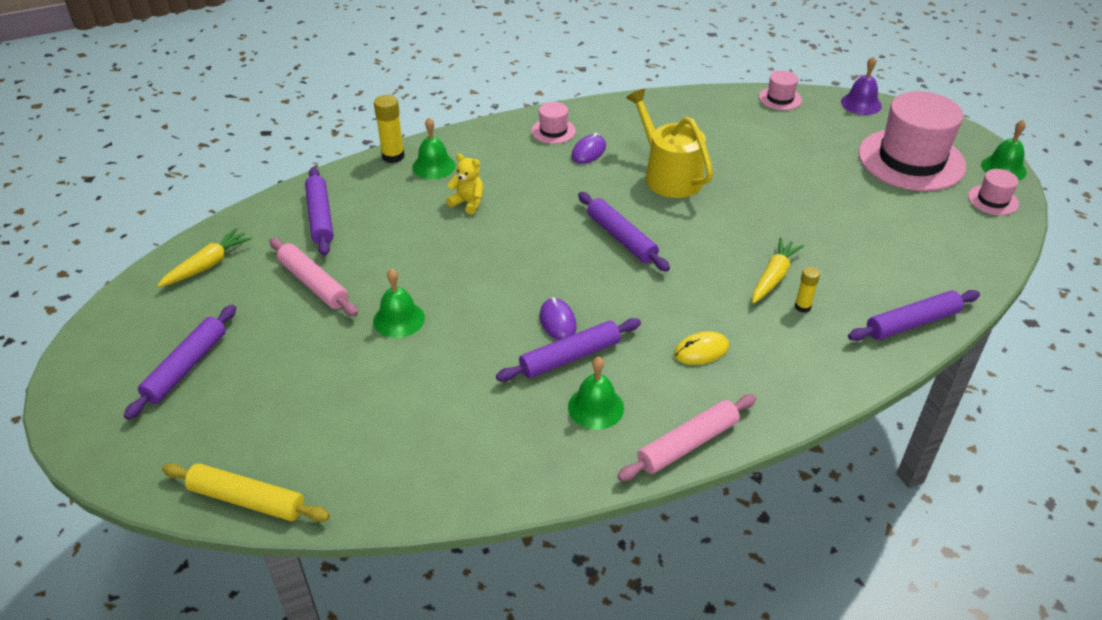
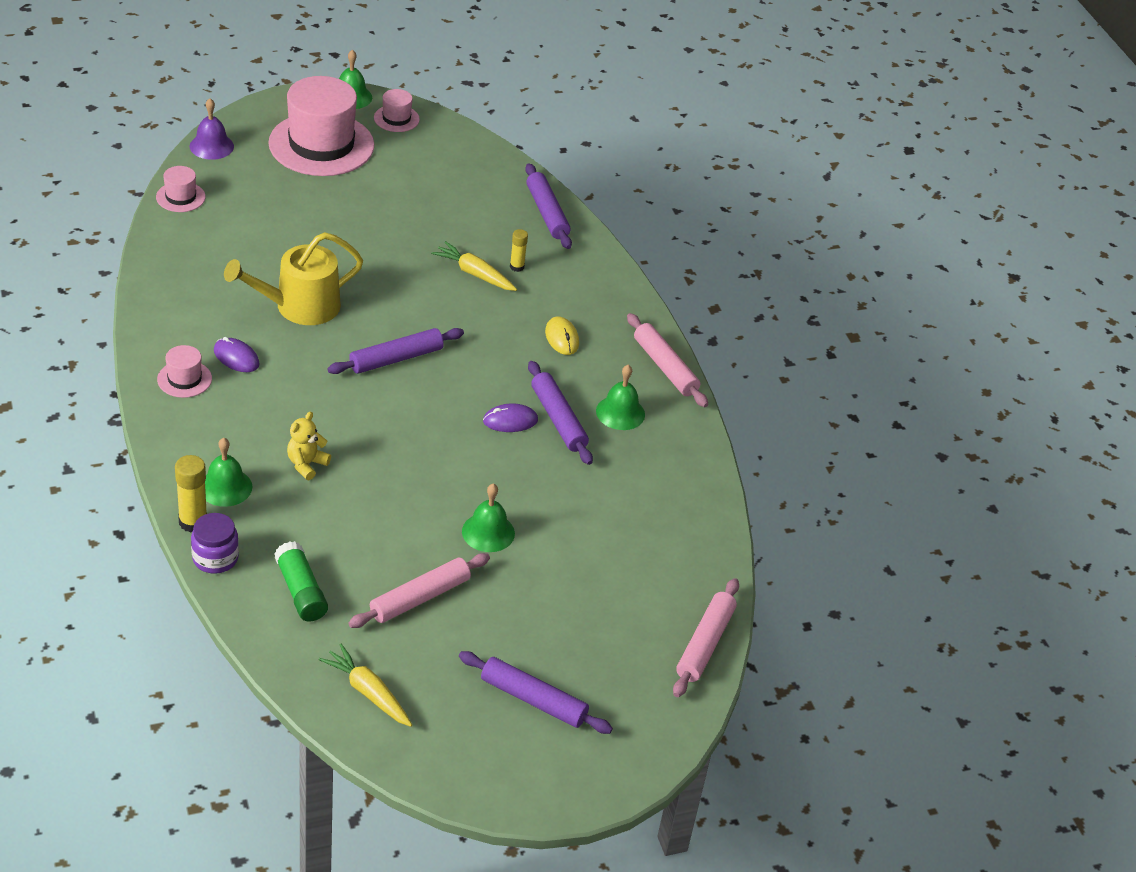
camera: 90 degrees left, 0 degrees up
yellow rolling pin [162,463,330,522] -> pink rolling pin [673,578,739,697]
purple rolling pin [305,167,333,256] -> green glue stick [274,541,328,622]
none -> purple jar [191,513,239,574]

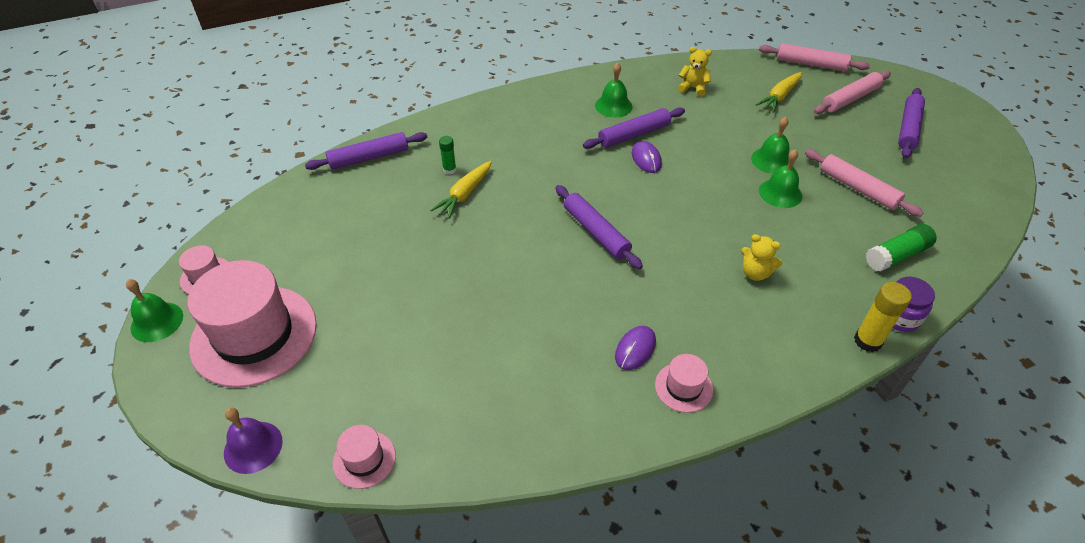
camera: 90 degrees left, 5 degrees up
green bell [205,438,252,507] -> green bell moved to [759,149,802,208]
yellow watering can [224,232,363,325] -> none
yellow carrot [319,644,412,727] -> yellow carrot moved to [756,72,802,113]
yellow glue stick [510,229,528,272] -> green glue stick [439,136,456,174]
yellow mouse [545,316,579,355] -> none
pink rolling pin [627,313,708,407] -> pink rolling pin moved to [814,71,891,114]
none -> yellow teddy bear [678,47,712,97]

